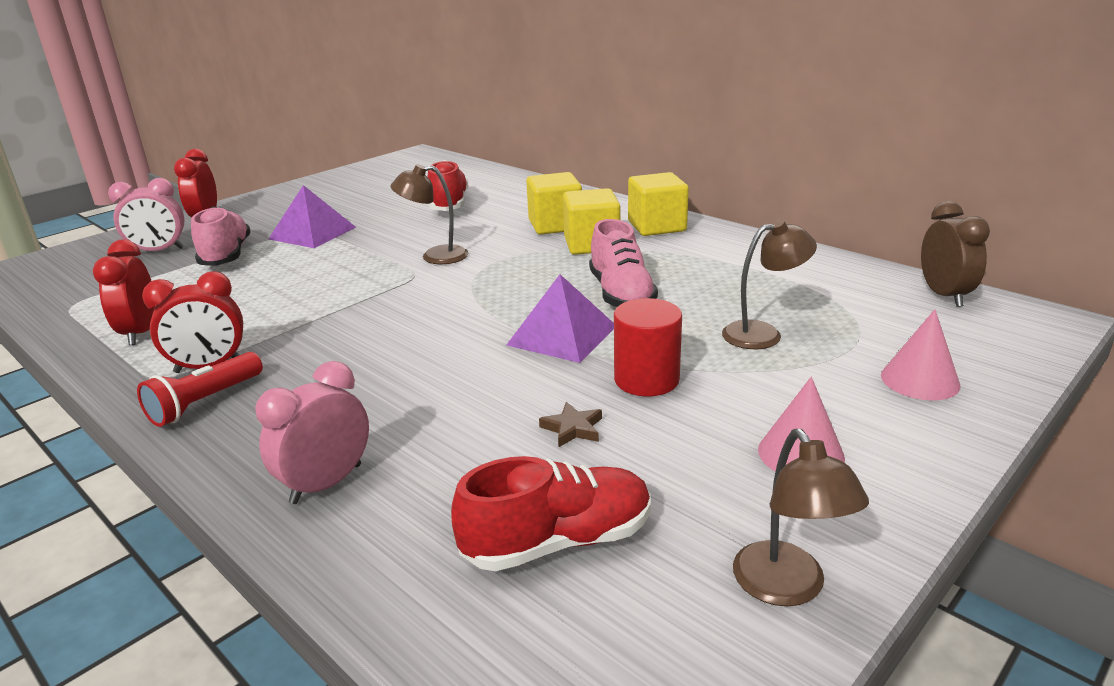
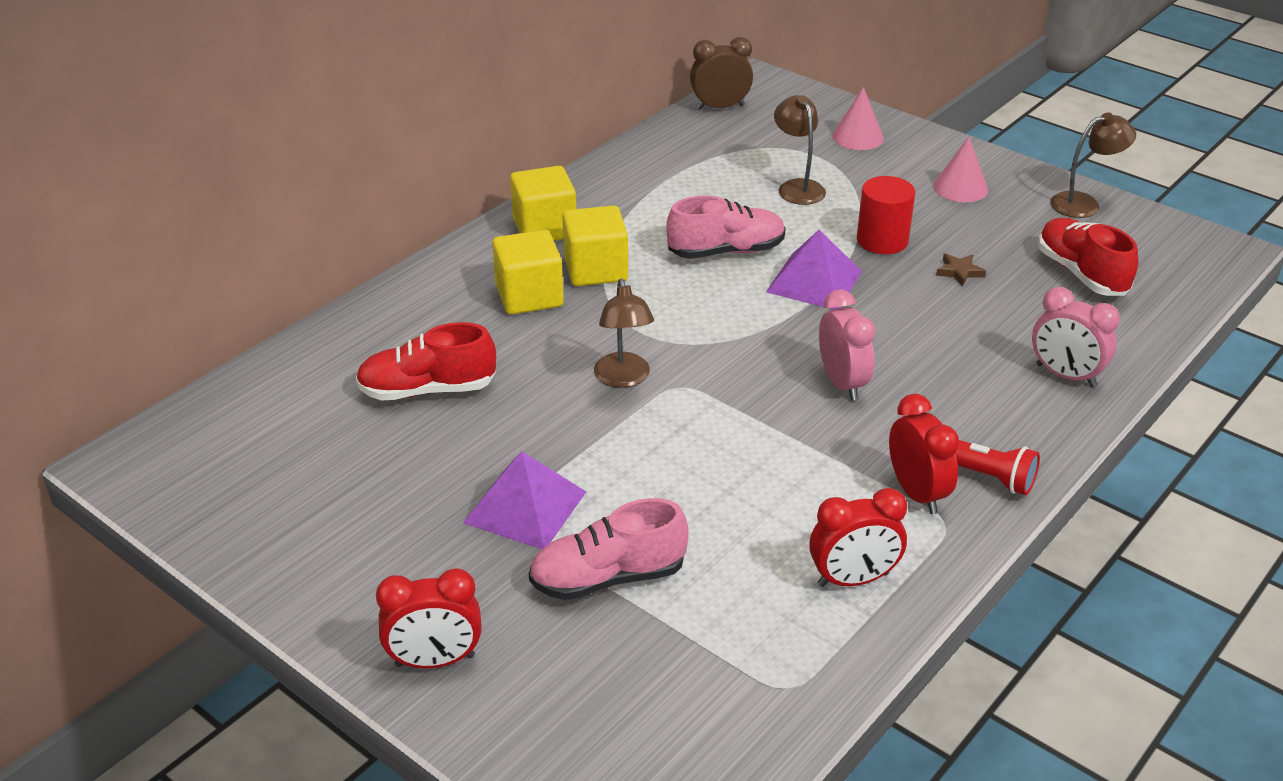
camera: 95 degrees left, 10 degrees up
pink clock [108,178,185,251] -> pink clock moved to [819,290,875,401]

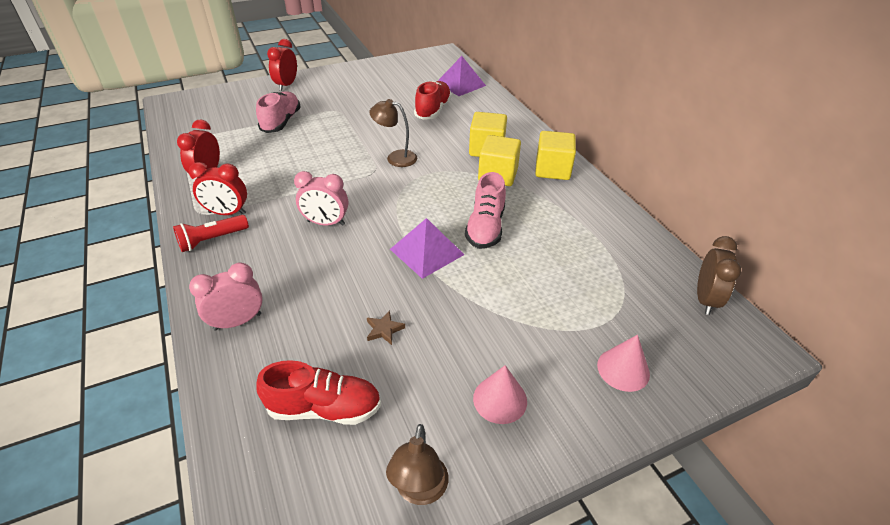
camera: 115 degrees right, 5 degrees up
purple pyramid [463,451,586,549] -> purple pyramid moved to [438,56,486,96]
brown lamp [774,95,826,205] -> none
red cylinder [857,176,915,254] -> none

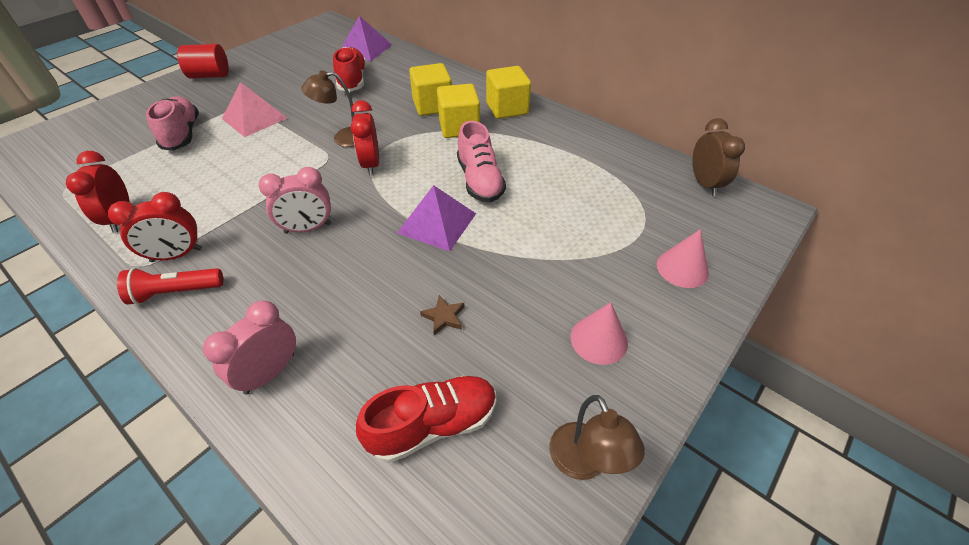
camera: 25 degrees left, 5 degrees up
red flashlight [173,215,249,252] -> red flashlight turned 45 degrees clockwise [117,268,224,305]
red clock [267,39,297,91] -> red clock moved to [351,100,379,176]
none -> red cylinder [177,44,229,79]
none -> pink pyramid [222,82,287,137]

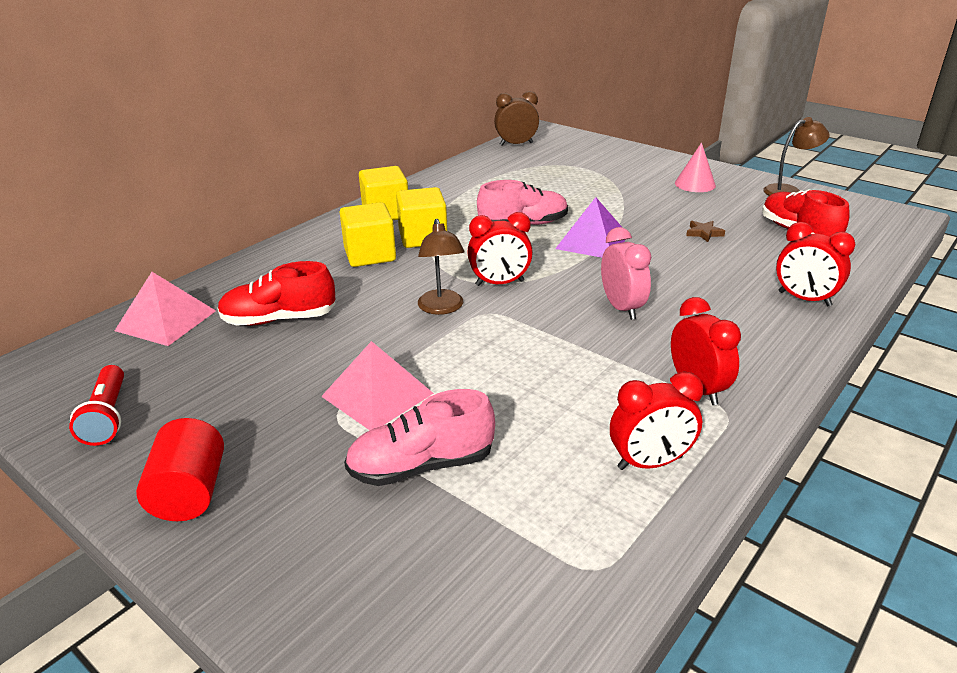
camera: 90 degrees left, 15 degrees down
red flashlight [117,268,224,305] -> red flashlight moved to [69,365,124,446]
pink clock [203,300,296,394] -> red clock [776,222,855,306]
purple pyramid [341,16,392,61] -> pink pyramid [115,272,216,346]
pink cone [657,229,709,288] -> none

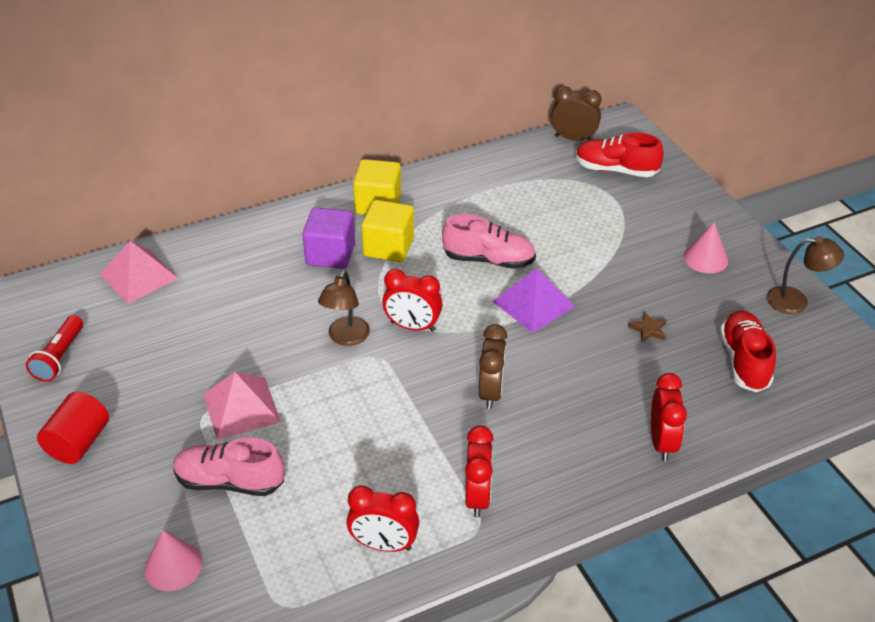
camera: 25 degrees right, 10 degrees up
red shoe [218,261,336,326] -> red shoe moved to [576,132,664,177]
yellow cube [340,202,396,267] -> purple cube [302,207,355,269]
pink clock [601,227,651,320] -> brown clock [479,324,507,409]
red clock [776,222,855,306] -> red clock turned 150 degrees counterclockwise [651,373,687,461]
none -> pink cone [144,530,203,591]

